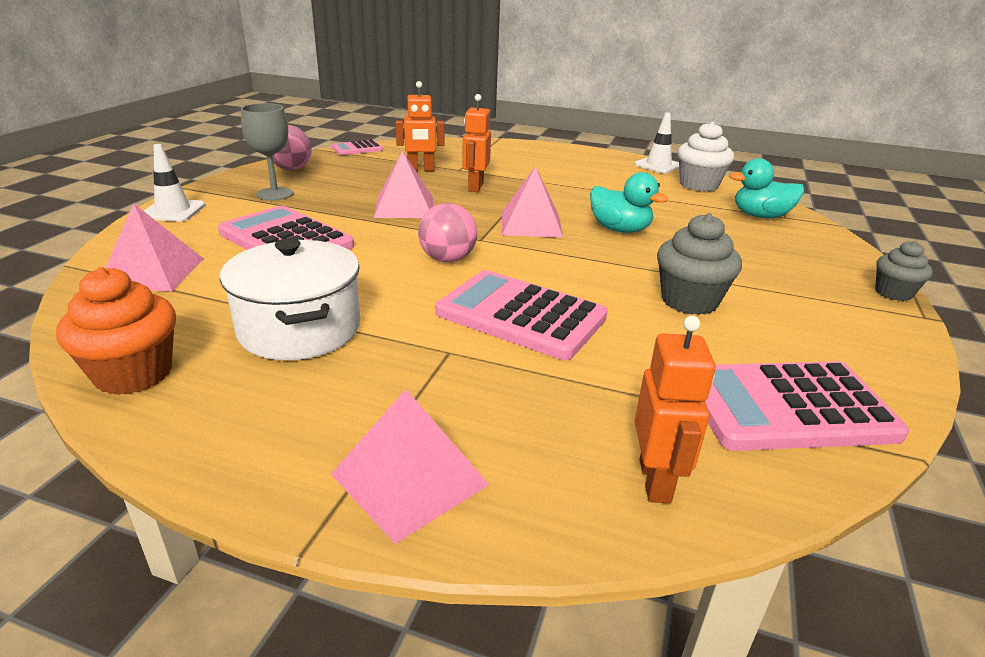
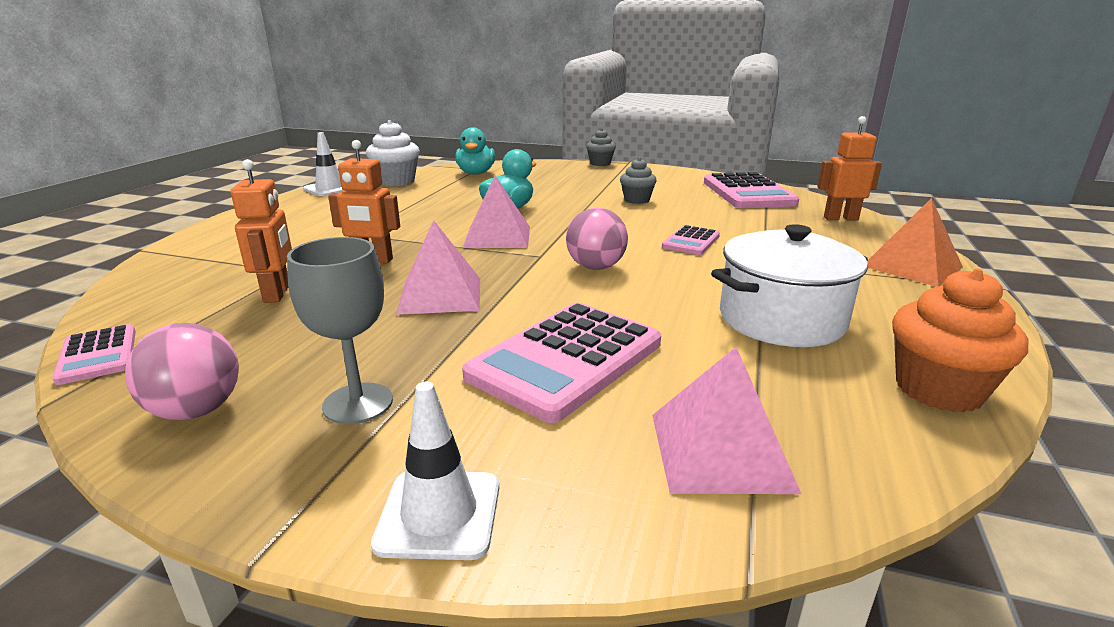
camera: 90 degrees left, 5 degrees down
pink pyramid [331,389,489,544] -> orange pyramid [867,198,963,287]
pink calculator [435,270,607,360] -> pink calculator [662,225,720,255], size x0.52
grey cupcake [657,213,742,315] -> grey cupcake [620,158,657,204], size x0.64

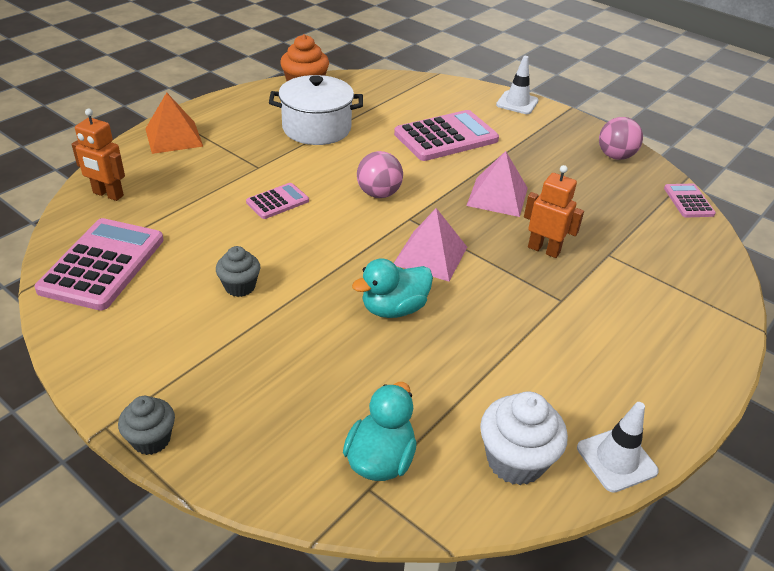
camera: 160 degrees left, 15 degrees up
orange robot [231,159,292,303] -> none
grey goblet [287,237,393,424] -> none
pink pyramid [652,347,801,494] -> none

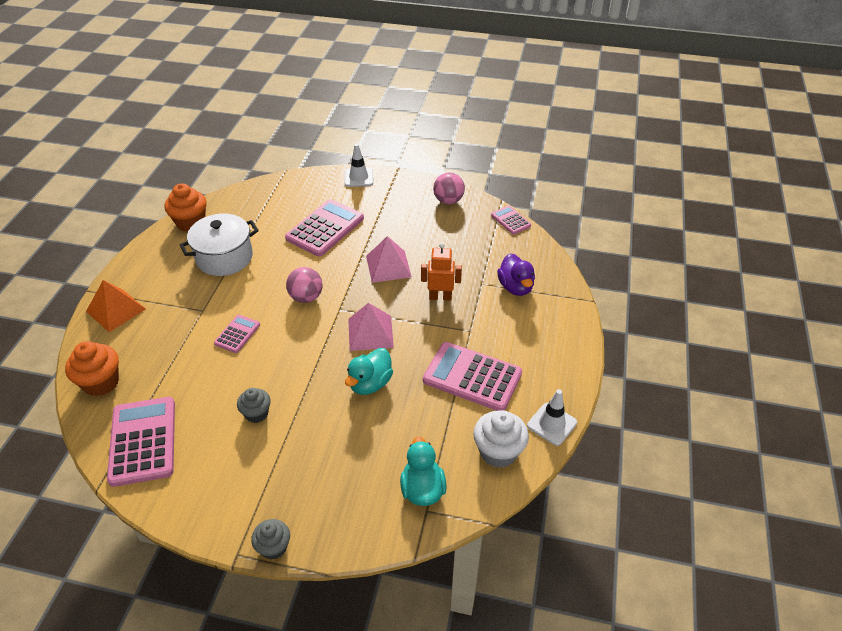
camera: 25 degrees left, 5 degrees up
orange robot [72,109,125,201] -> orange cupcake [65,341,119,396]
none -> pink calculator [423,342,522,411]
none -> purple duck [497,253,535,296]

